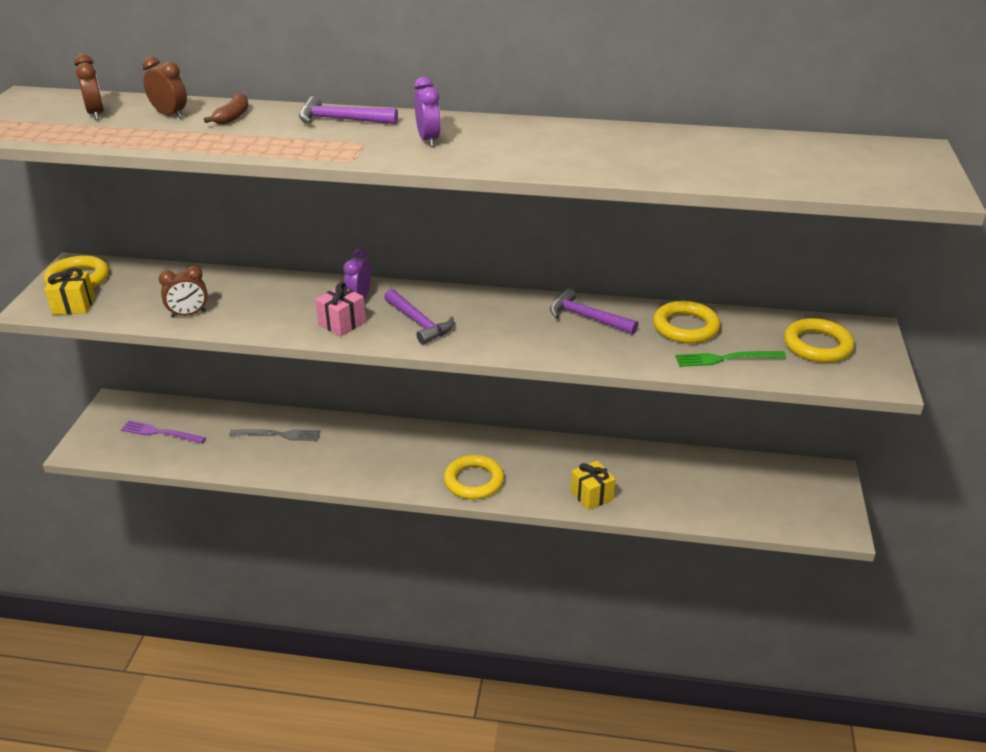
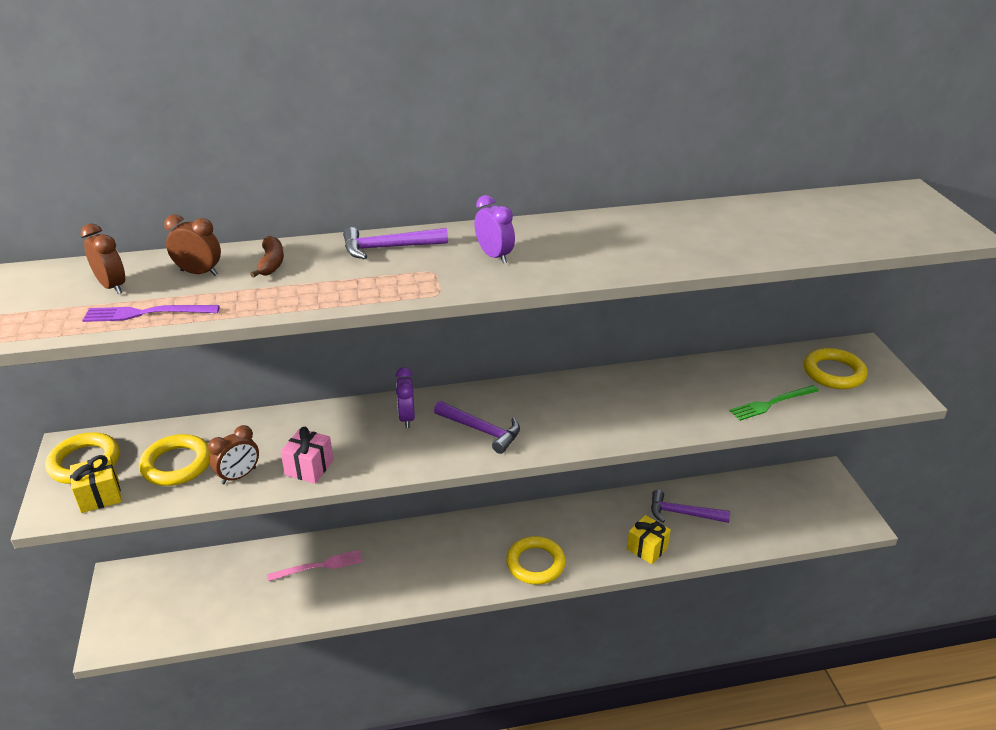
camera: 20 degrees left, 0 degrees up
purple fork [121,420,206,444] -> purple fork moved to [82,305,220,322]
grey fork [229,429,320,441] -> pink fork [267,550,363,581]
pink gift [315,282,366,336] -> pink gift moved to [280,427,333,484]
purple hammer [550,288,638,335] -> purple hammer moved to [651,490,730,523]
yellow ring [653,301,721,344] -> yellow ring moved to [139,434,211,486]

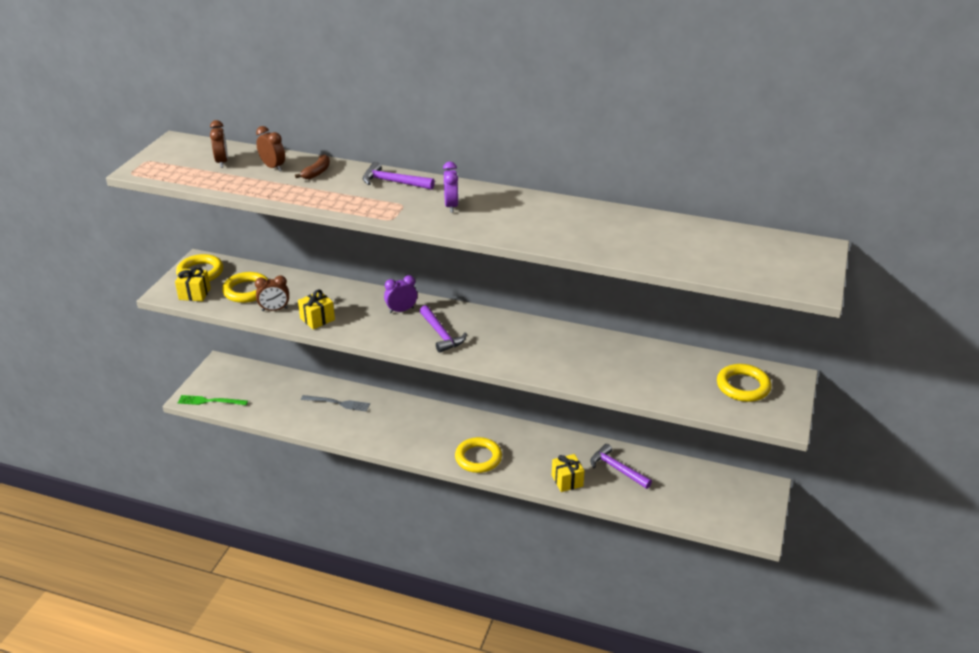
camera: 30 degrees right, 0 degrees up
purple fork [82,305,220,322] -> none
pink fork [267,550,363,581] -> grey fork [301,395,370,412]
pink gift [280,427,333,484] -> yellow gift [298,289,335,330]
purple clock [396,367,415,428] -> purple clock turned 45 degrees clockwise [384,275,417,313]
green fork [729,385,819,421] -> green fork moved to [178,395,248,405]

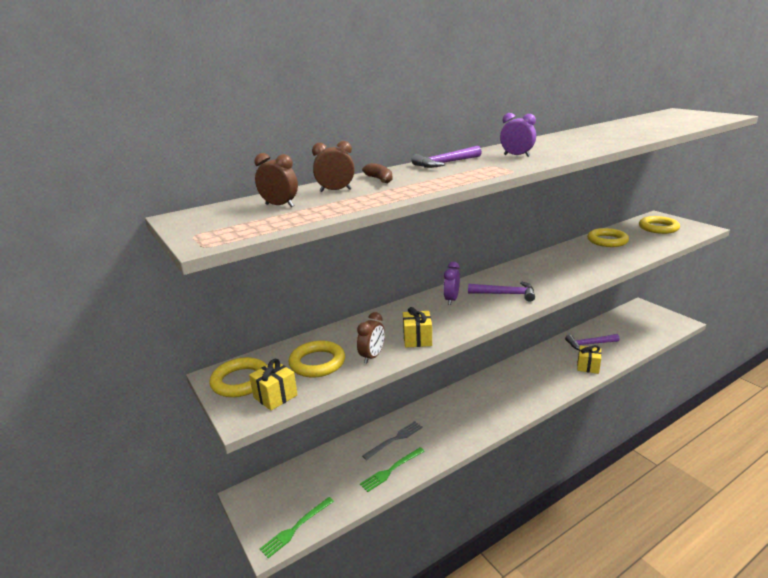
camera: 50 degrees left, 10 degrees down
yellow ring [455,437,502,473] -> yellow ring moved to [587,228,629,247]
none -> green fork [360,447,425,492]

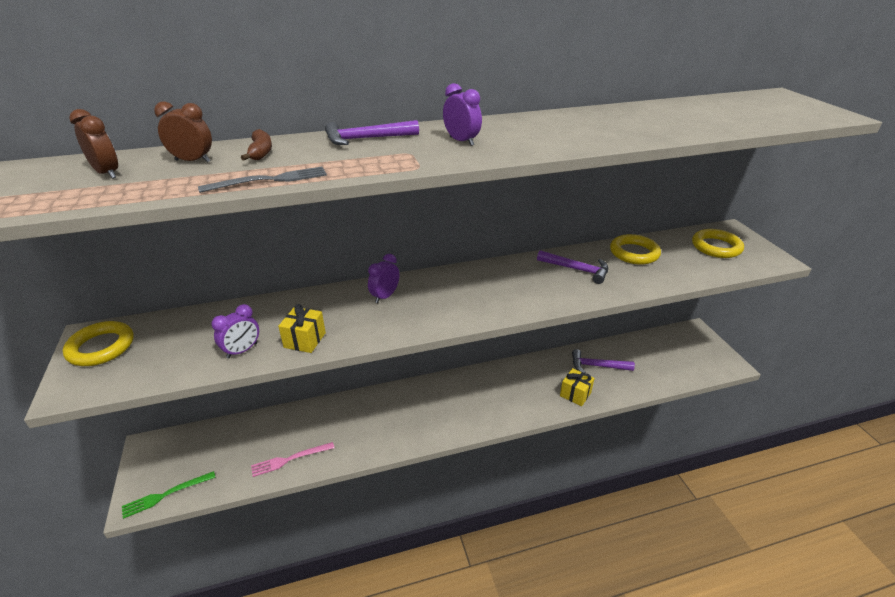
camera: 15 degrees right, 10 degrees up
yellow gift [249,359,298,411] -> none
yellow ring [288,340,345,378] -> none
brown clock [357,312,385,364] -> purple clock [211,304,259,358]
green fork [360,447,425,492] -> pink fork [251,442,334,477]
grey fork [362,421,423,460] -> grey fork moved to [198,167,327,193]
purple hammer [468,282,535,302] -> purple hammer moved to [537,250,608,284]

